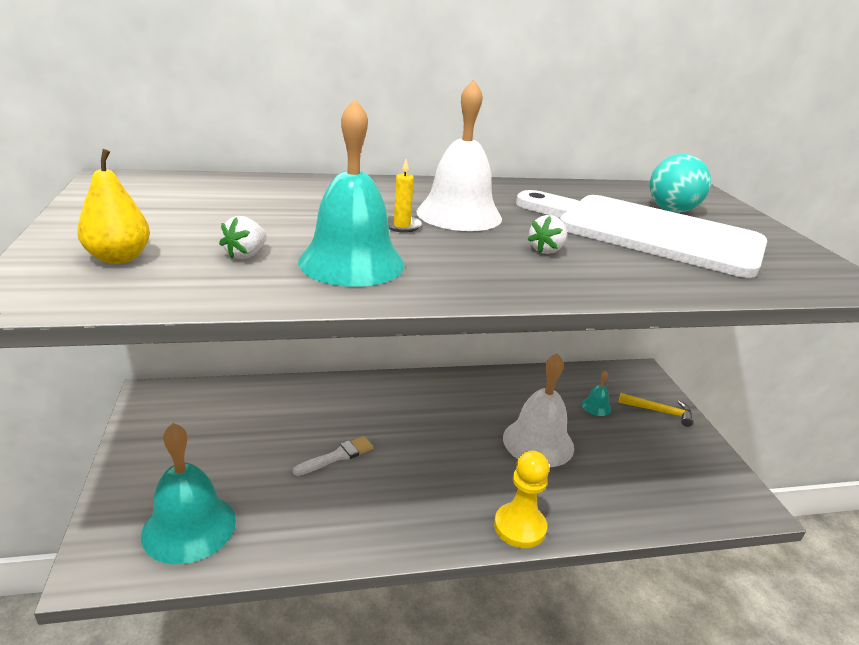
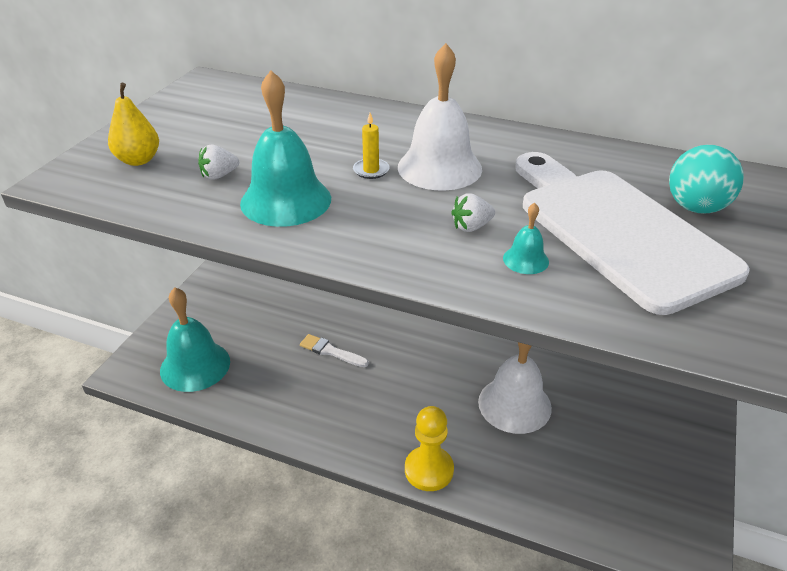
camera: 35 degrees right, 10 degrees up
white brush [293,436,373,476] -> white brush turned 150 degrees counterclockwise [300,334,369,367]
turquoise bell [582,371,611,416] -> turquoise bell moved to [503,203,549,274]
yellow hammer [618,393,693,427] -> none

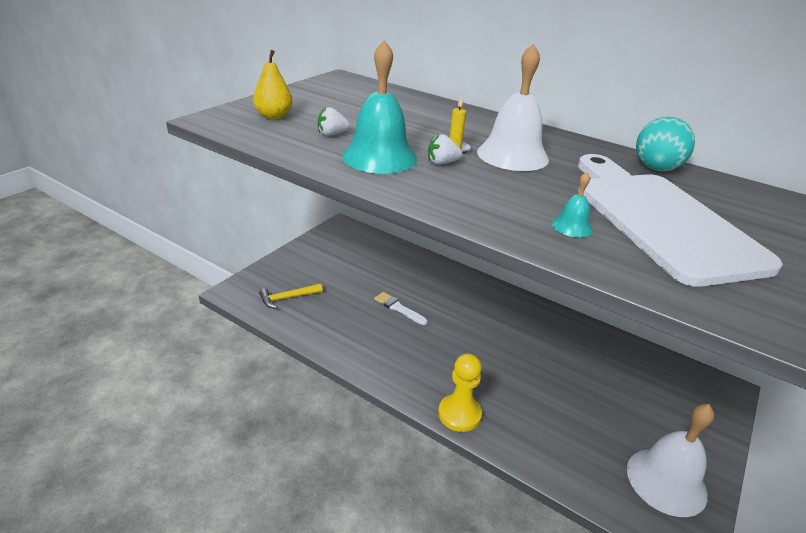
camera: 10 degrees right, 5 degrees down
turquoise bell [160,287,230,392] -> yellow hammer [259,283,323,309]
white strawberry [451,193,495,232] -> white strawberry moved to [428,134,462,165]
white bell [478,342,552,434] -> white bell moved to [627,404,715,517]
turquoise ball [669,145,744,214] -> turquoise ball moved to [636,117,695,171]

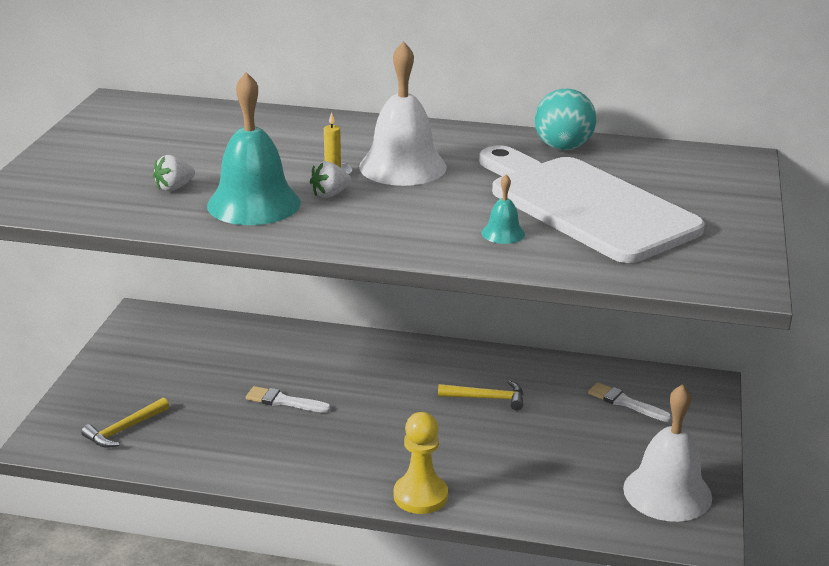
camera: 20 degrees left, 5 degrees down
yellow pear [253,50,293,119] -> none
none -> yellow hammer [438,380,523,411]
none -> white brush [588,382,672,422]

